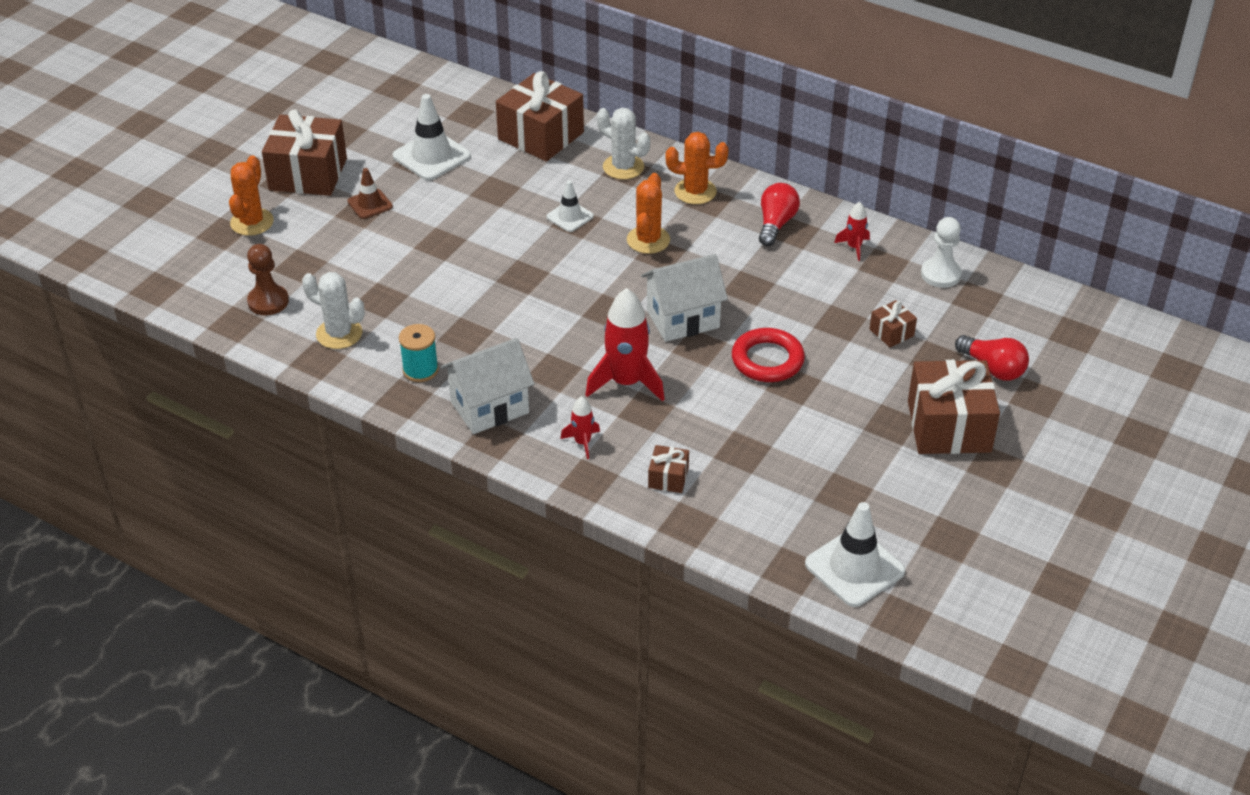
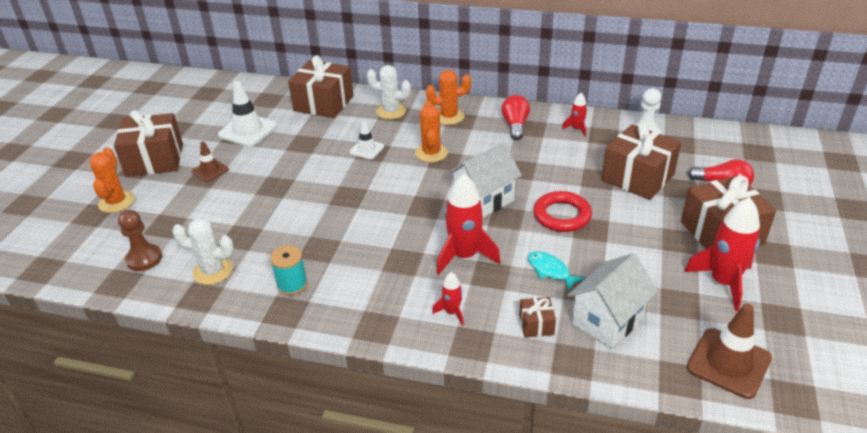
camera: 15 degrees left, 5 degrees down
white house [441,338,534,434] -> white house moved to [568,253,658,349]
white traffic cone [805,502,905,607] -> brown traffic cone [687,304,772,399]
brown gift [869,300,917,347] -> brown gift [601,122,681,200], size x2.18
none -> turquoise fish [528,251,585,291]
none -> red rocket [684,197,760,311]

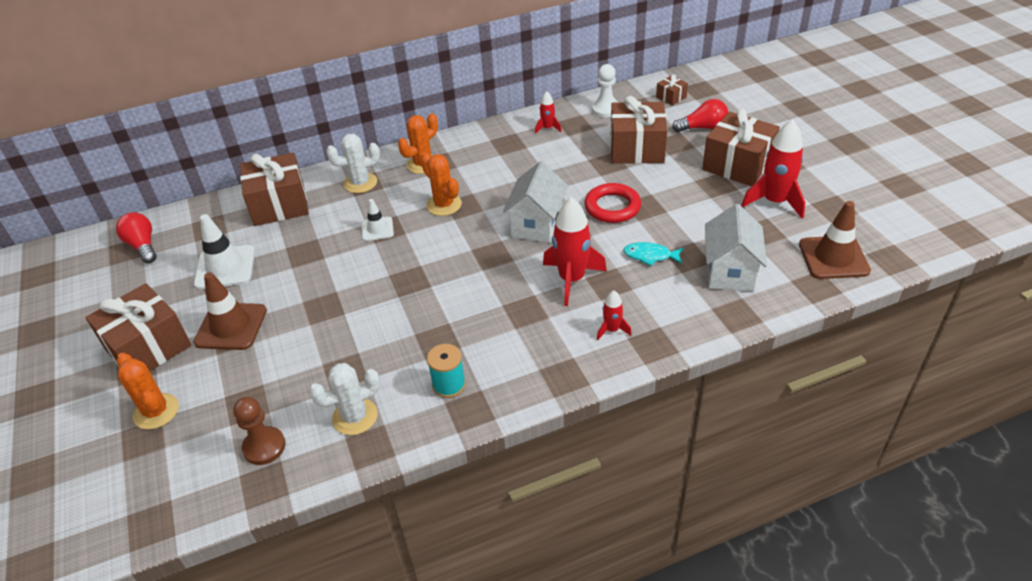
camera: 35 degrees left, 5 degrees up
brown traffic cone [192,141,229,182] -> brown traffic cone [194,272,267,350], size x1.72
red light bulb [502,95,530,140] -> red light bulb moved to [116,212,157,263]
brown gift [519,297,556,337] -> brown gift moved to [656,74,688,106]

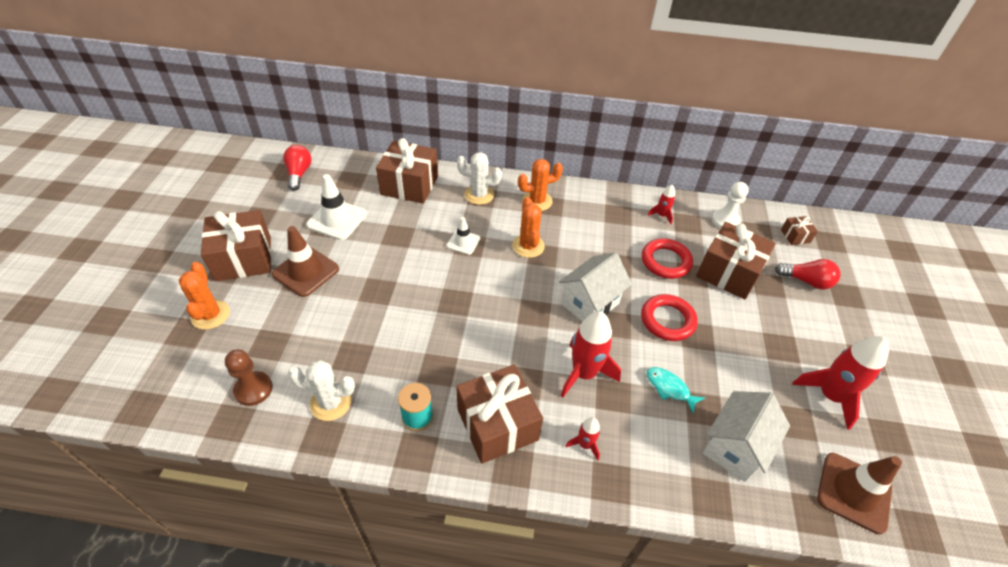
camera: 25 degrees right, 5 degrees up
brown gift [702,109,780,186] -> brown gift moved to [456,365,543,464]
none -> red ring [642,239,693,279]

